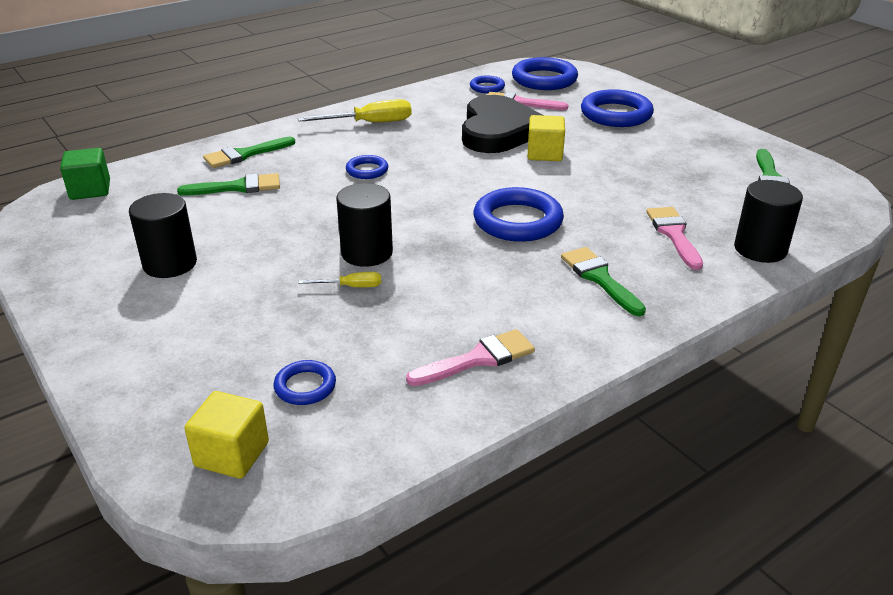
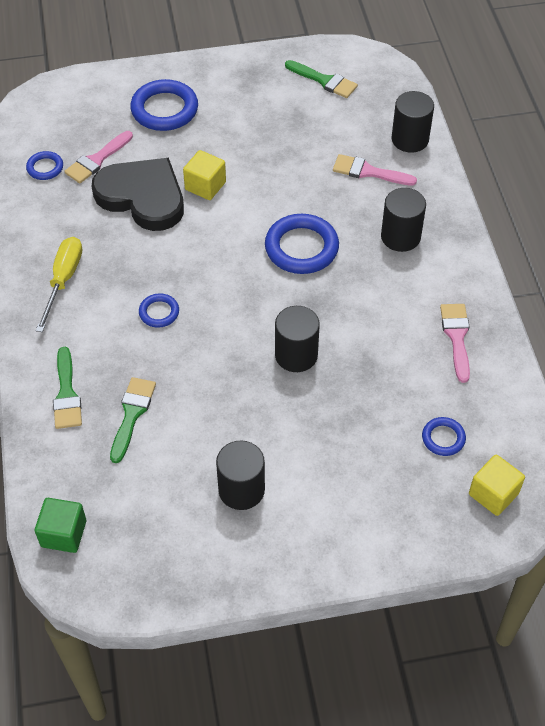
camera: 65 degrees left, 20 degrees up
yellow screwdriver [298,272,381,287] -> none
blue ring [512,57,578,90] -> none
green brush [561,247,646,316] -> black cylinder [381,188,426,252]

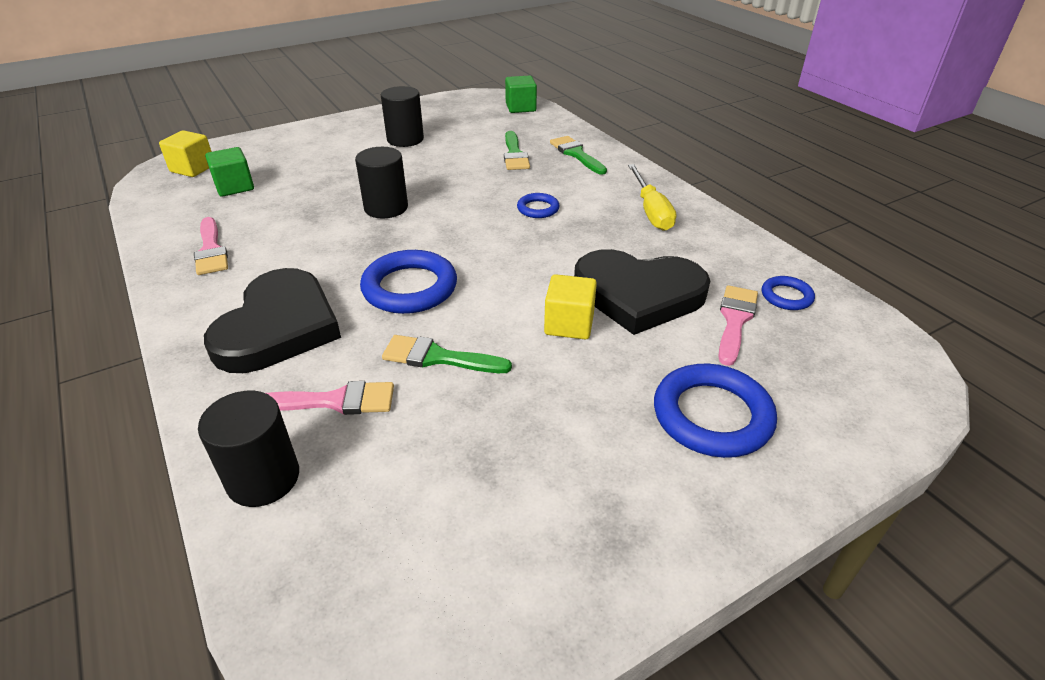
camera: 160 degrees right, 15 degrees down
green brush [285,60,358,98] -> green brush moved to [382,335,512,373]
black cylinder [381,188,426,252] -> black heart [204,268,341,373]
blue ring [422,417,466,456] -> green cube [205,147,254,197]

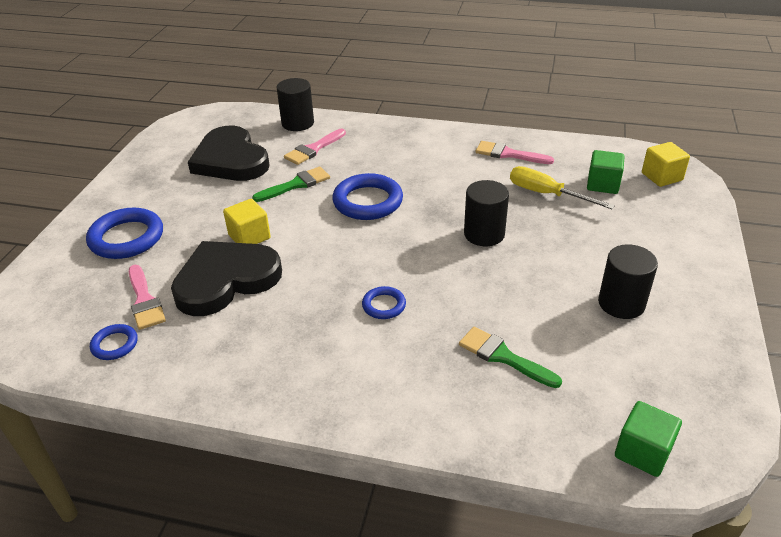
camera: 135 degrees right, 0 degrees up
black heart [204,268,341,373] -> black heart moved to [188,126,270,181]
green brush [550,136,607,175] -> none
yellow screwdriver [628,164,676,231] -> yellow screwdriver moved to [510,166,615,209]

